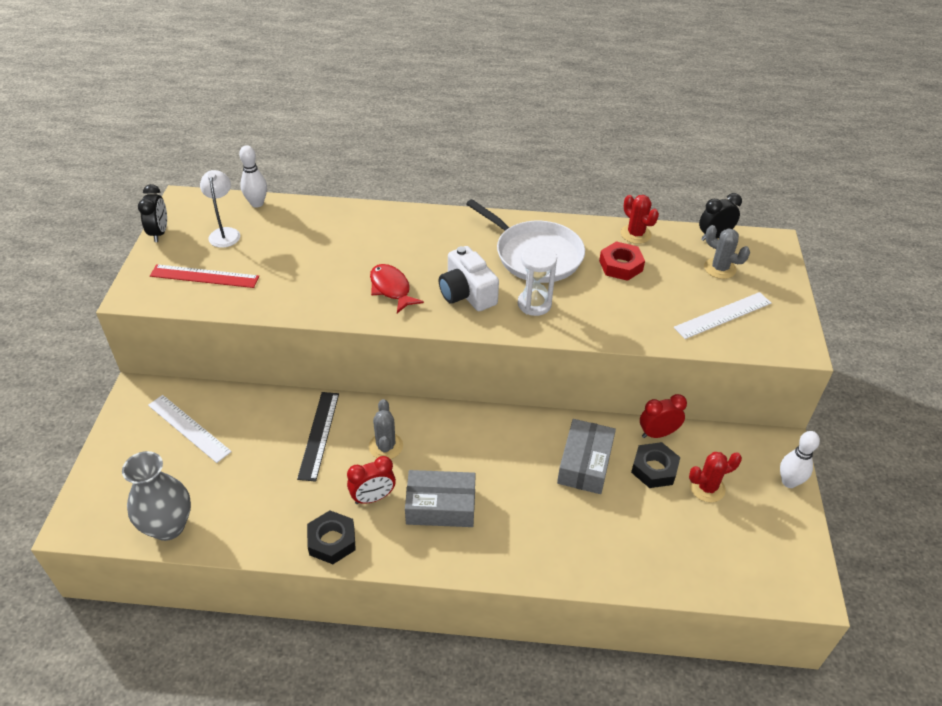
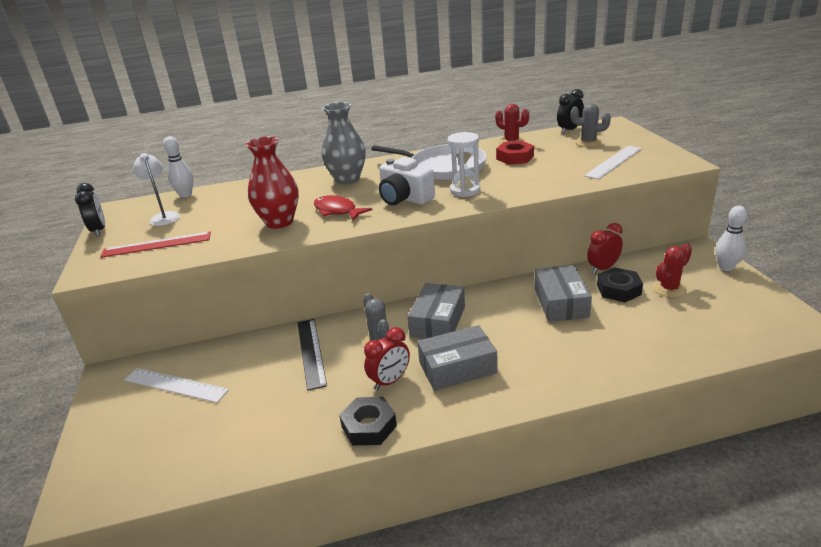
camera: 15 degrees left, 15 degrees down
grey vase [122,451,191,541] -> grey vase moved to [322,102,366,185]
none -> red vase [246,136,299,229]
none -> grey box [407,283,465,339]

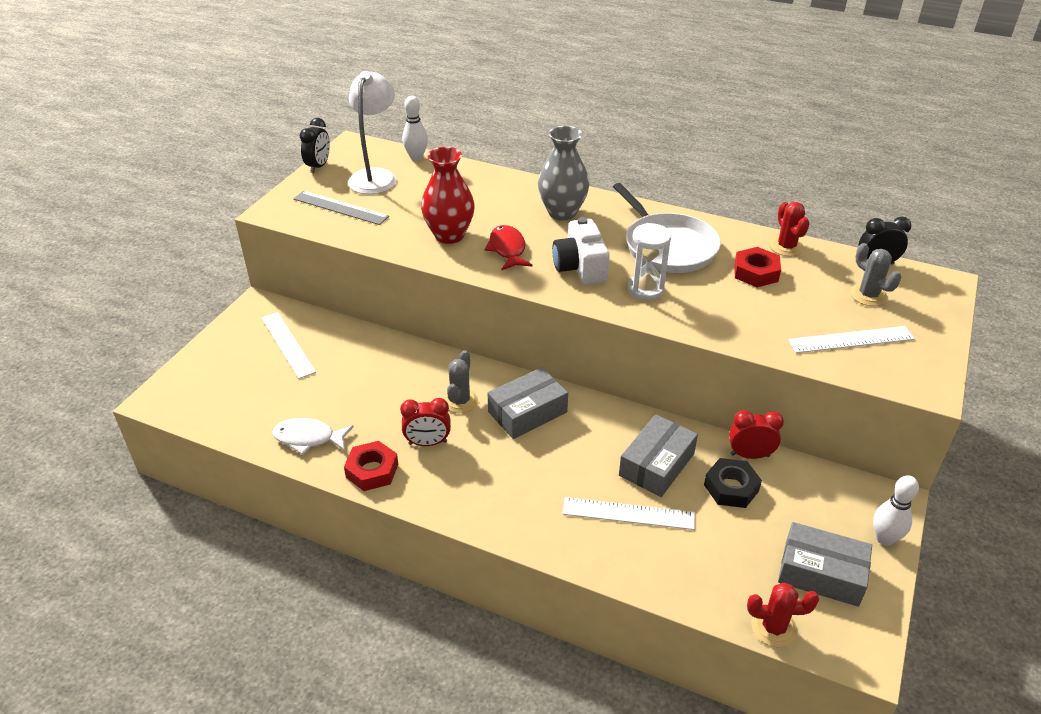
camera: 35 degrees right, 10 degrees up
red ruler [100,232,211,258] -> grey ruler [293,191,389,225]
white lamp [133,153,180,226] -> white lamp [348,71,396,194], size x1.57
black ruler [298,319,327,391] -> none
black nut [339,397,397,445] -> red nut [344,441,398,491]
grey box [417,325,498,391] -> grey box moved to [778,522,872,607]
red cactus [653,244,692,297] -> red cactus moved to [747,583,819,647]
none -> white fish [272,418,354,455]
none -> white ruler [563,497,695,530]

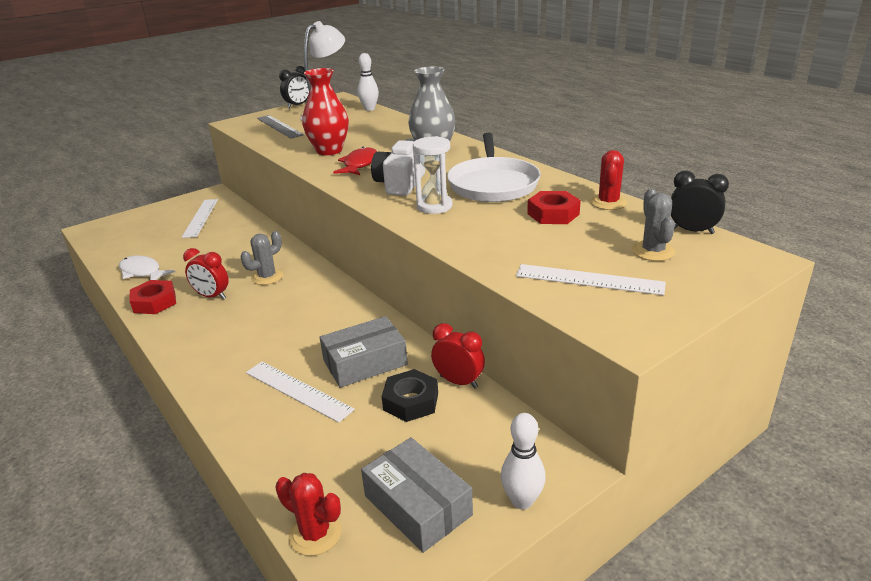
camera: 30 degrees right, 10 degrees down
grey box [487,367,568,439] -> none

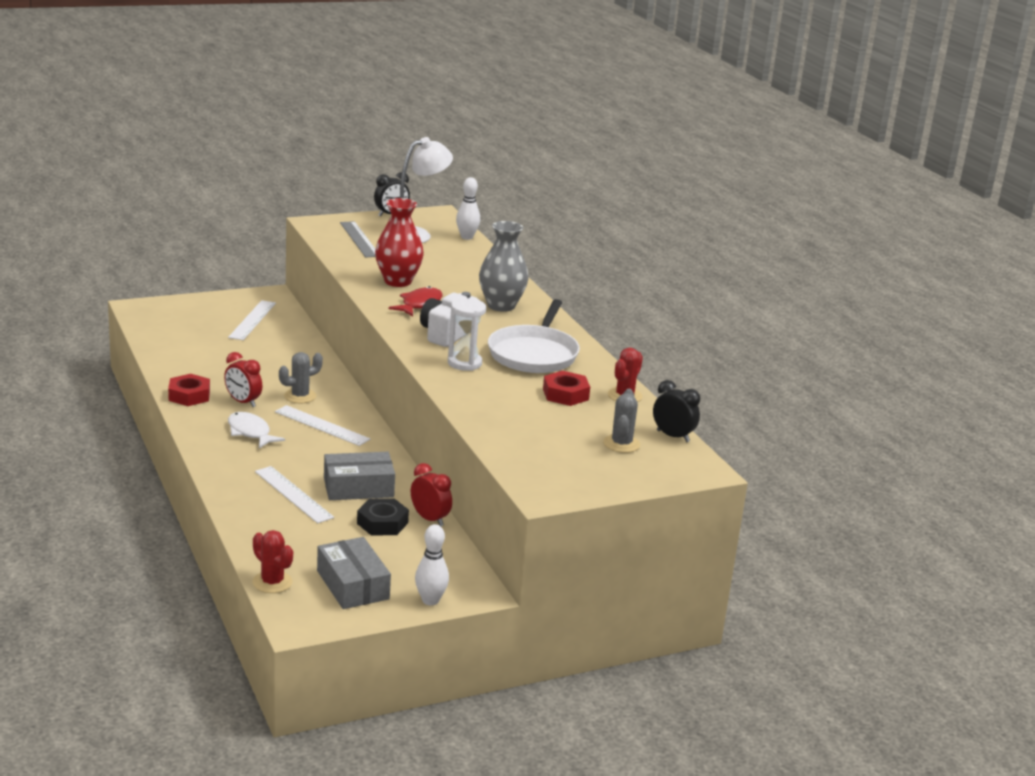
camera: 10 degrees right, 5 degrees down
white fish [119,255,175,280] -> white fish moved to [228,412,285,448]
white ruler [516,264,666,295] -> white ruler moved to [275,405,370,446]

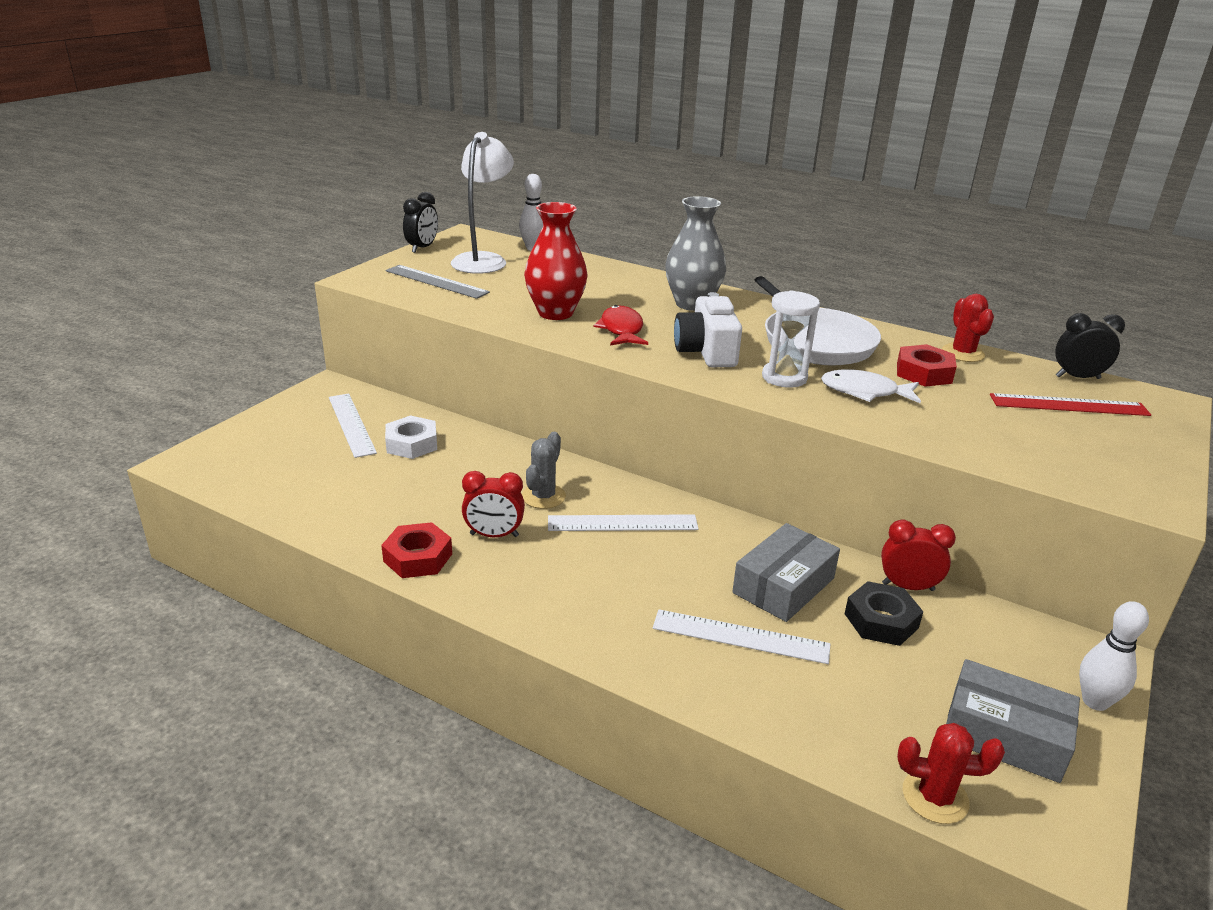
camera: 35 degrees left, 5 degrees up
white fish [228,412,285,448] -> white fish moved to [821,369,921,403]
grey cactus [603,389,640,453] -> red ruler [990,393,1151,416]
none -> white nut [385,415,437,459]

